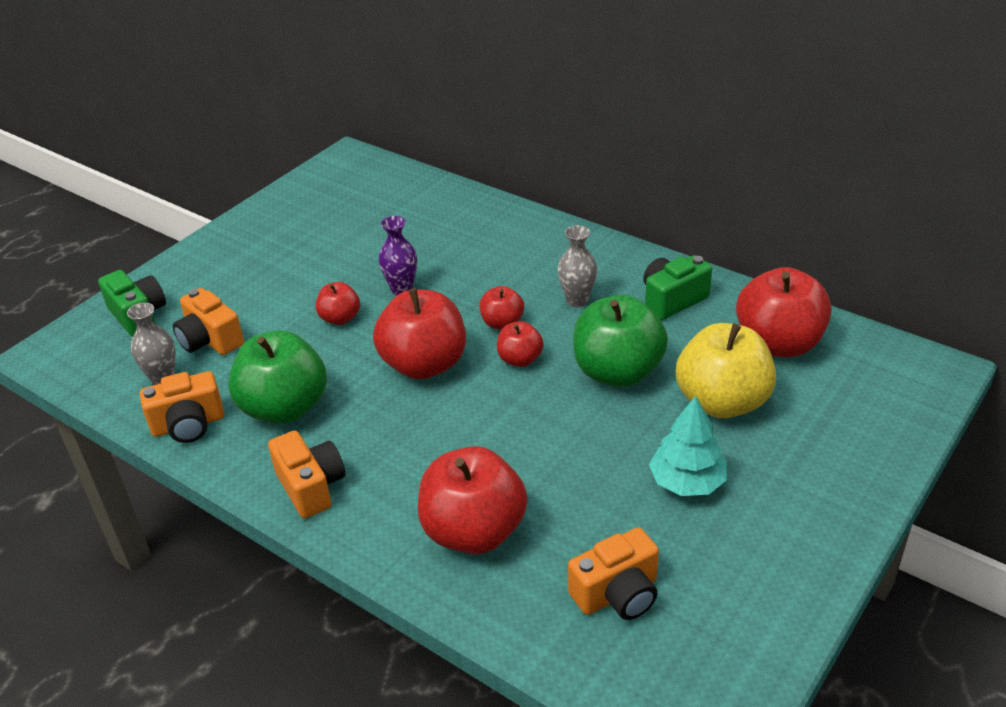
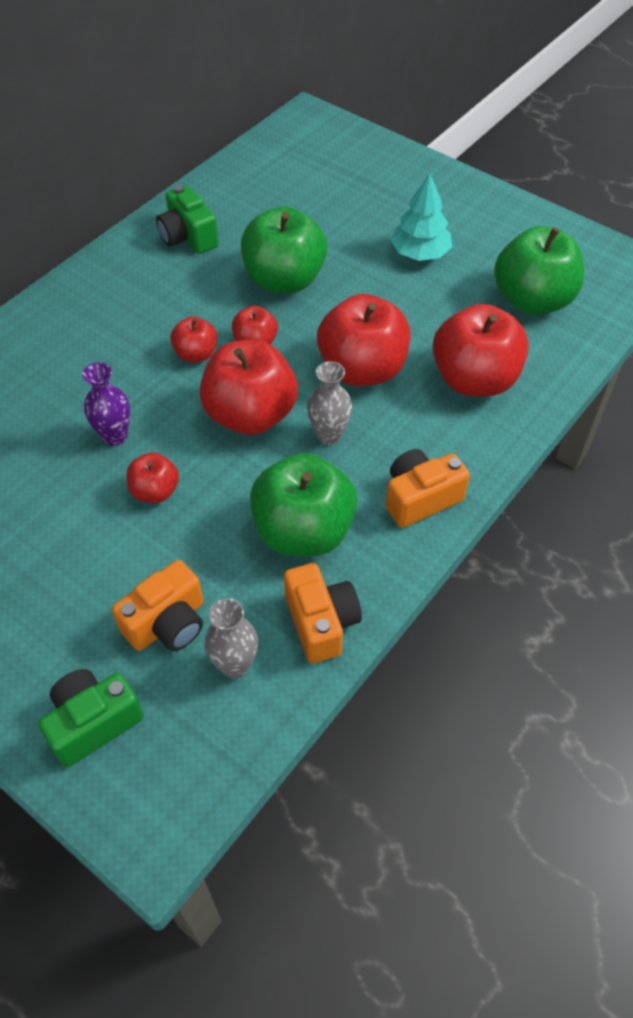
camera: 90 degrees left, 15 degrees up
grey vase [558,225,597,307] -> grey vase moved to [307,361,352,445]
orange camera [568,528,659,620] -> green apple [494,226,584,315]
yellow apple [676,323,776,418] -> none
red apple [736,267,832,357] -> red apple moved to [317,294,410,386]

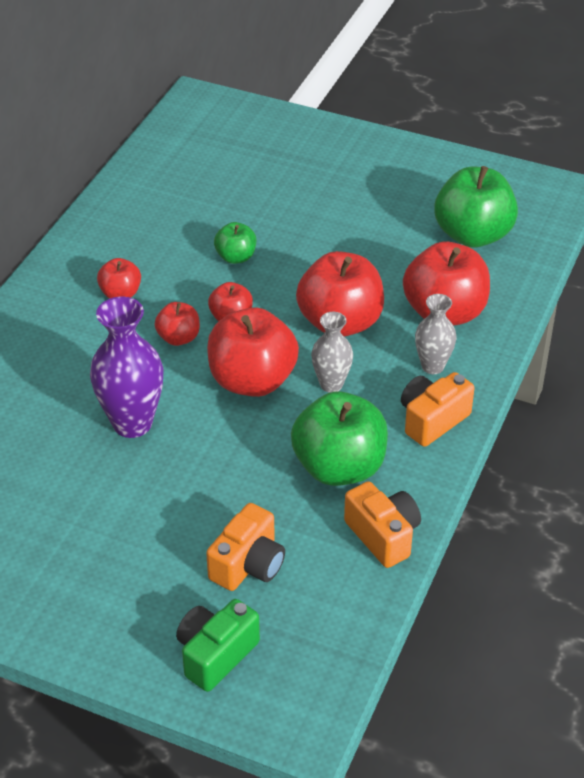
camera: 15 degrees left, 10 degrees down
purple vase [82,362,131,446] -> purple vase [90,297,164,438], size x1.68
red apple [127,453,179,503] -> red apple moved to [97,258,141,298]
green camera [156,185,219,254] -> none
grey vase [204,598,258,679] -> grey vase moved to [415,294,457,374]
green apple [241,206,327,294] -> green apple [214,222,256,264], size x0.51
turquoise tree [391,173,452,261] -> none

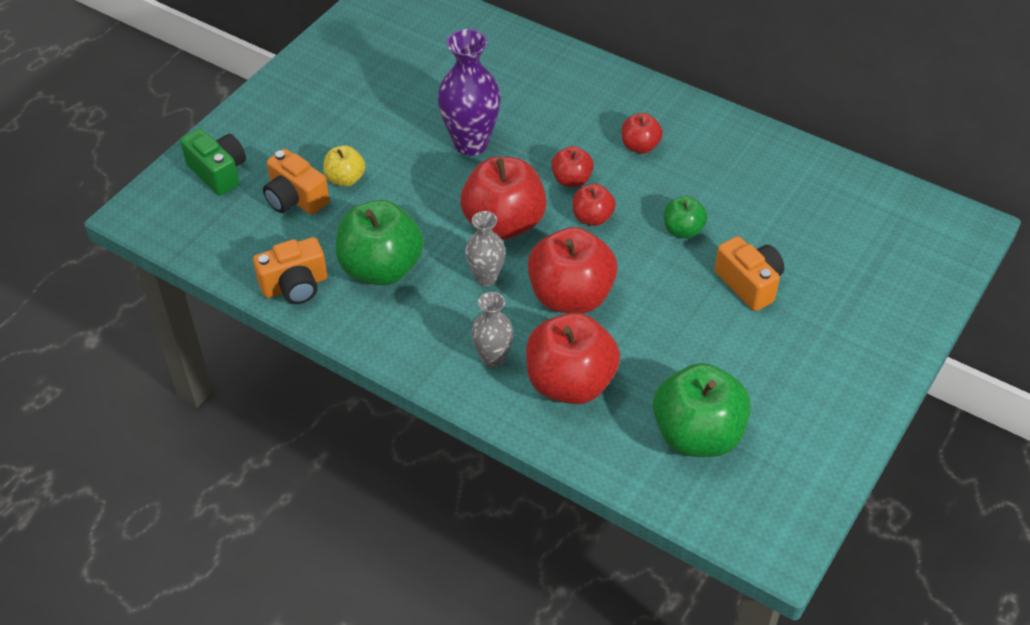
camera: 100 degrees right, 5 degrees up
orange camera [401,372,474,447] -> orange camera moved to [714,236,784,311]
none -> yellow apple [323,145,365,187]

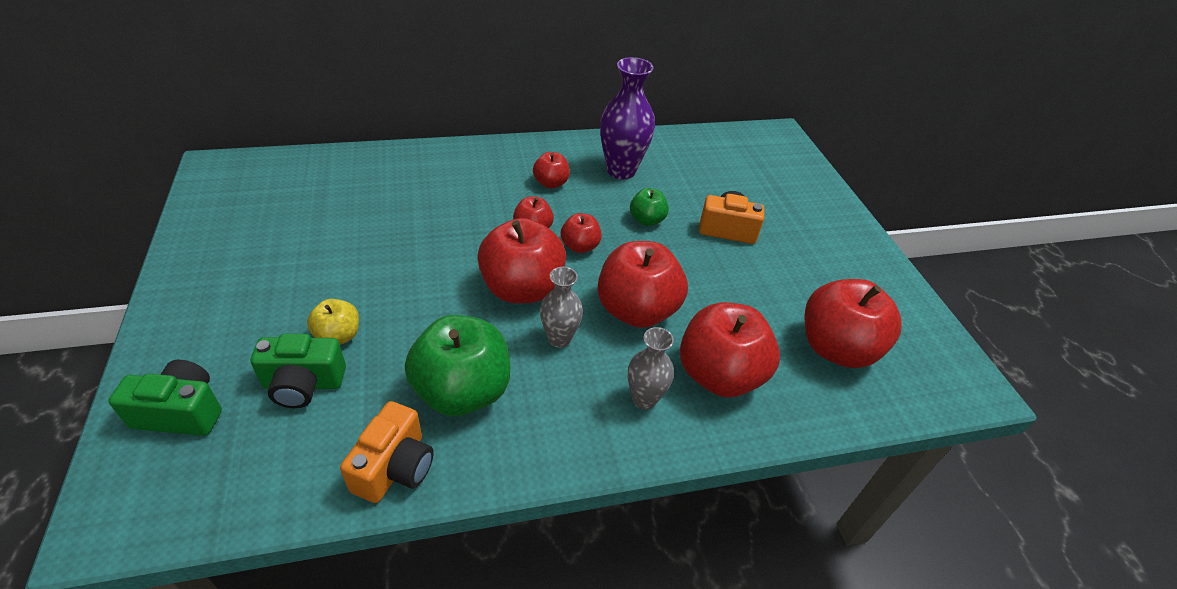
camera: 50 degrees left, 5 degrees down
orange camera [263,149,330,215] -> green camera [251,334,346,408]
purple vase [438,29,501,156] -> purple vase moved to [600,57,655,179]
green apple [653,363,751,457] -> red apple [804,279,901,368]

